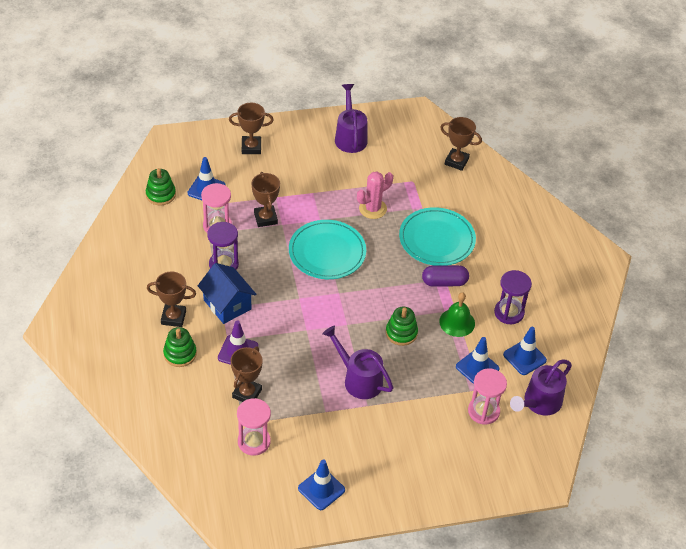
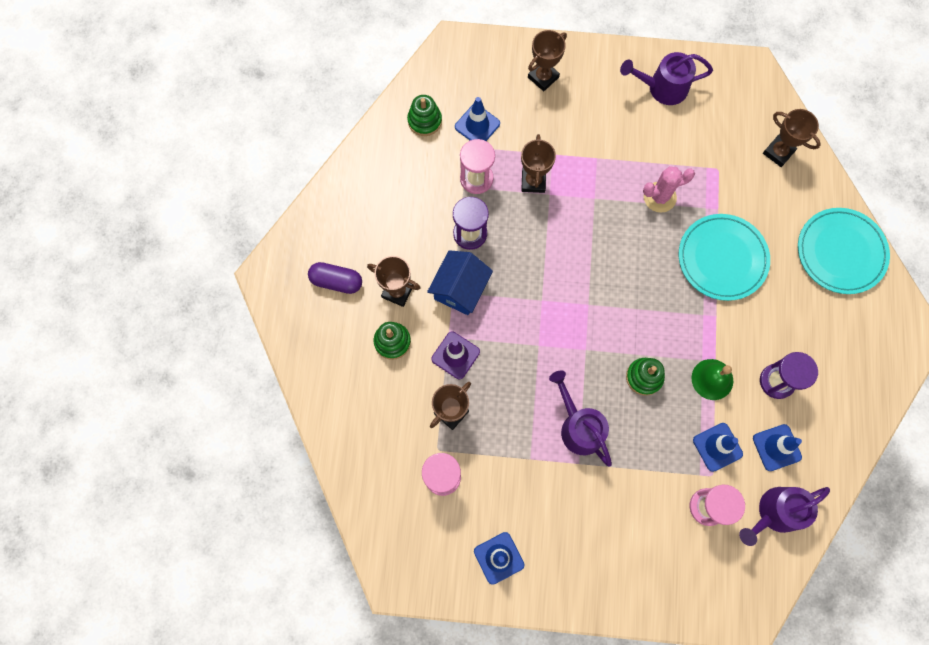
camera: 20 degrees right, 25 degrees up
blue house [198,263,256,324] -> blue house turned 45 degrees clockwise [427,250,493,315]
brown trophy [229,103,274,154] -> brown trophy turned 60 degrees counterclockwise [528,30,567,91]
turquoise plate [289,220,366,279] -> turquoise plate moved to [798,208,890,294]
purple watering can [335,84,368,153] -> purple watering can turned 105 degrees counterclockwise [620,52,713,105]
purple capsule [422,265,469,287] -> purple capsule moved to [308,262,362,294]

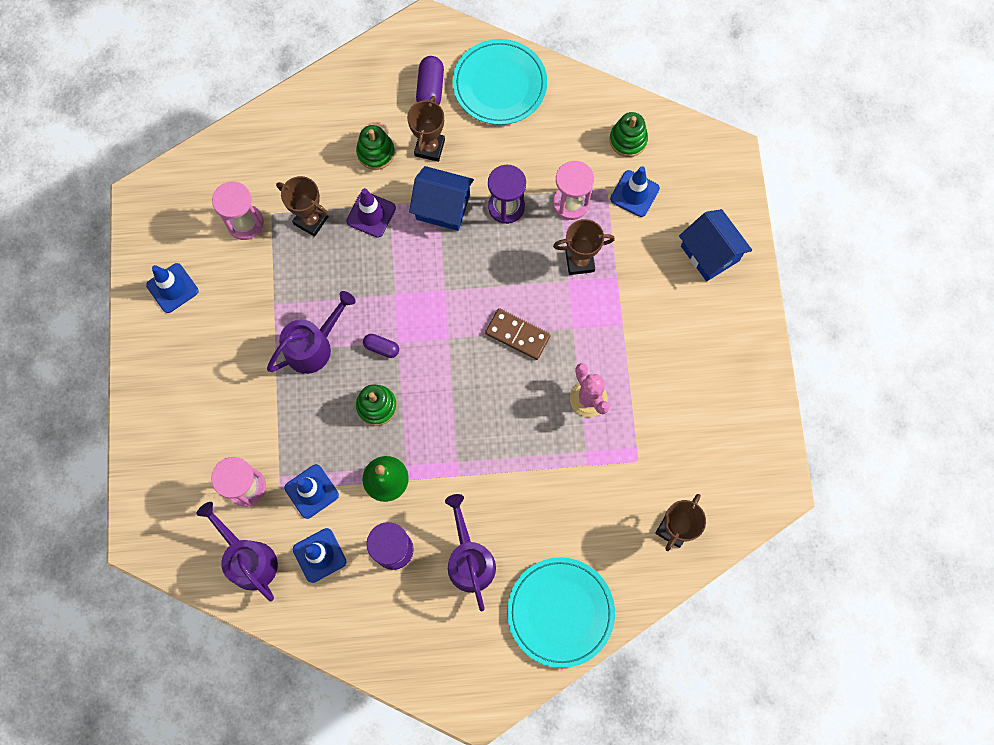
camera: 80 degrees right, 0 degrees up
brown trophy [528,30,567,91] -> blue house [679,209,752,281]
purple watering can [620,52,713,105] -> purple watering can moved to [445,494,496,611]
turquoise plate [679,214,770,301] -> turquoise plate moved to [453,39,547,125]
none -> purple capsule [363,334,399,358]
none -> brown domino [485,308,551,360]

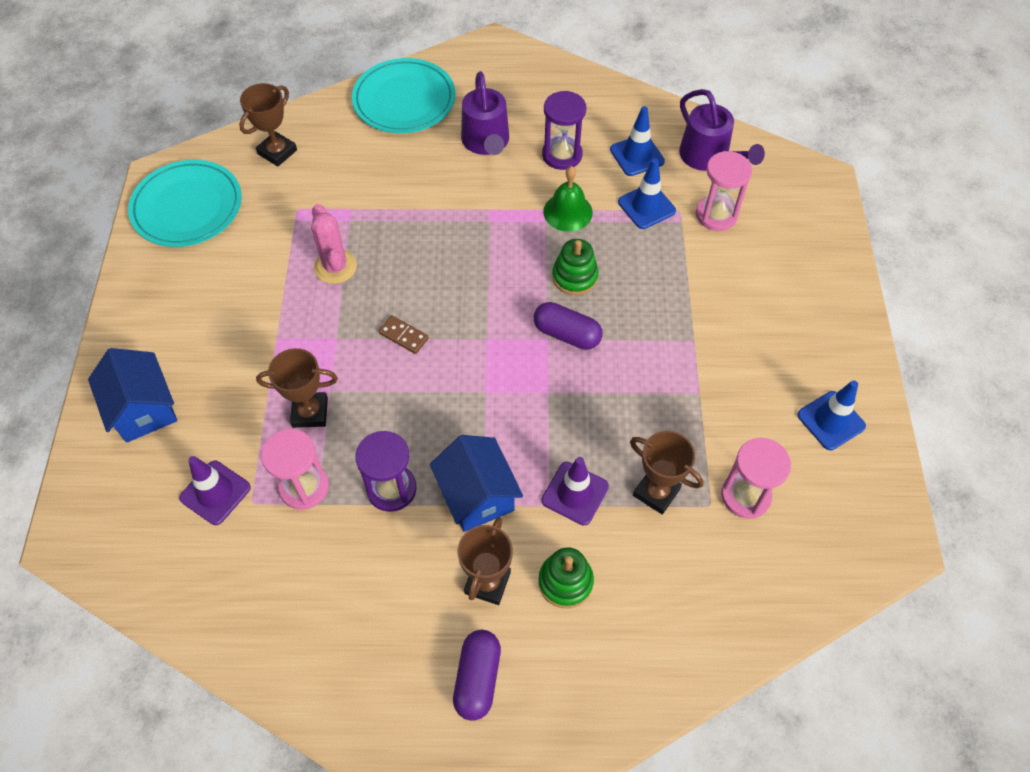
camera: 175 degrees left, 15 degrees down
purple watering can [267,291,356,374] -> none
purple capsule [363,334,399,358] -> purple capsule [534,302,603,350], size x1.59
blue house [409,166,474,231] -> blue house turned 45 degrees clockwise [430,435,523,532]
turquoise plate [453,39,547,125] -> turquoise plate moved to [128,160,242,247]
brown domino [485,308,551,360] -> brown domino [378,315,429,354], size x0.65
green stacking toy [609,112,648,157] -> none
blue traffic cone [610,166,660,217] -> purple traffic cone [179,456,251,525]

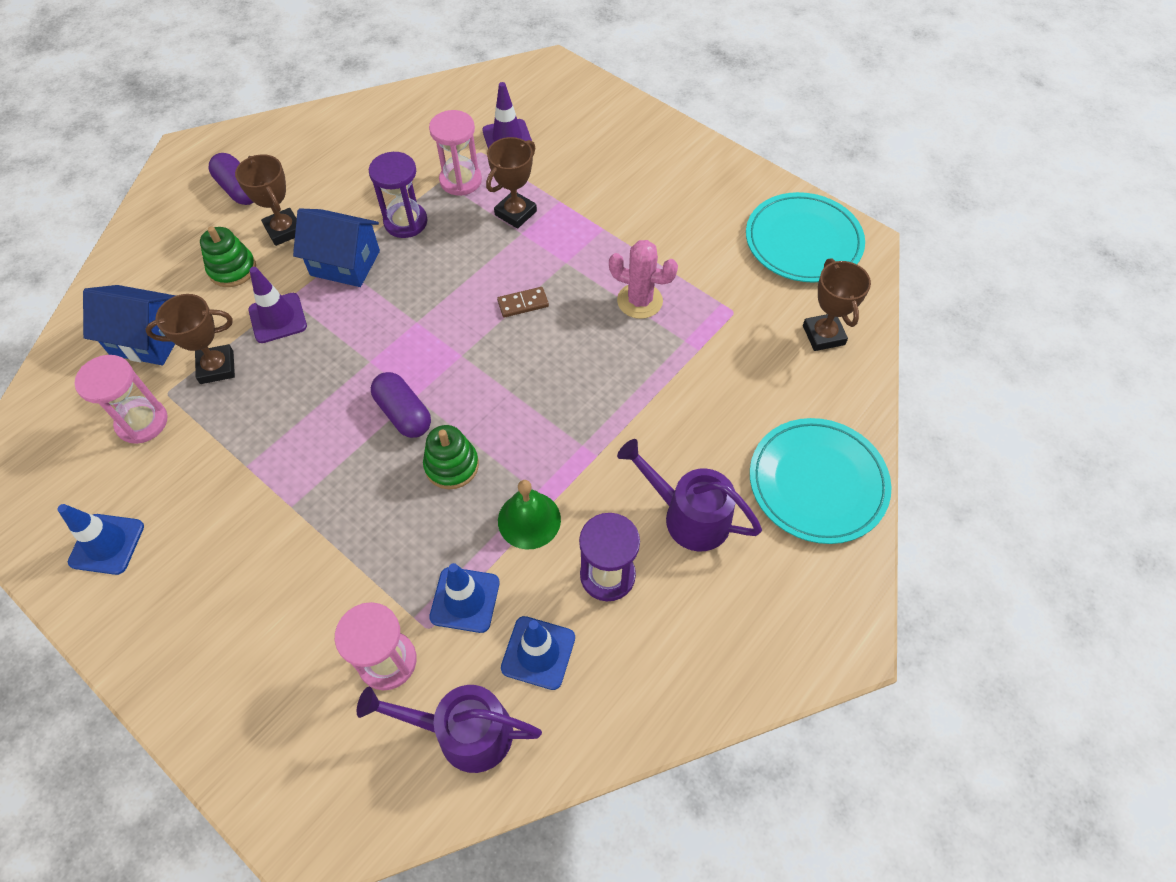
camera: 130 degrees right, 0 degrees up
blue house [88,348,177,443] -> blue house moved to [83,285,176,365]
purple capsule [534,302,603,350] -> purple capsule turned 75 degrees clockwise [371,372,431,438]

